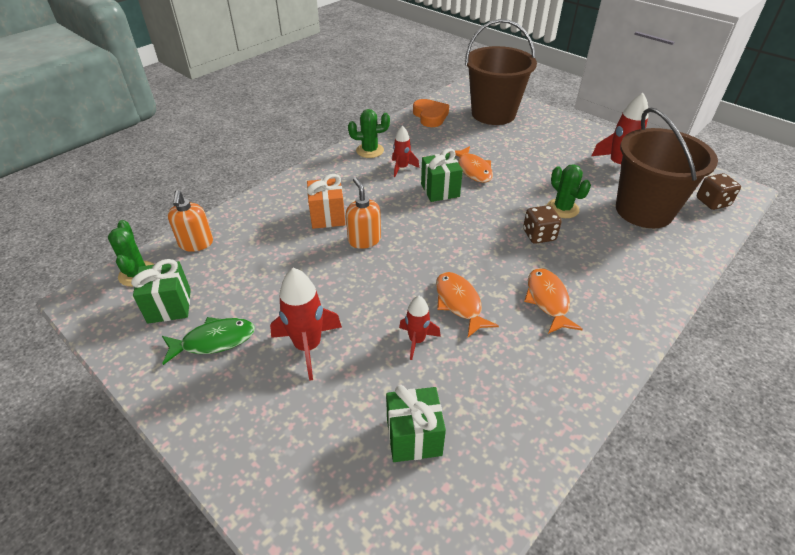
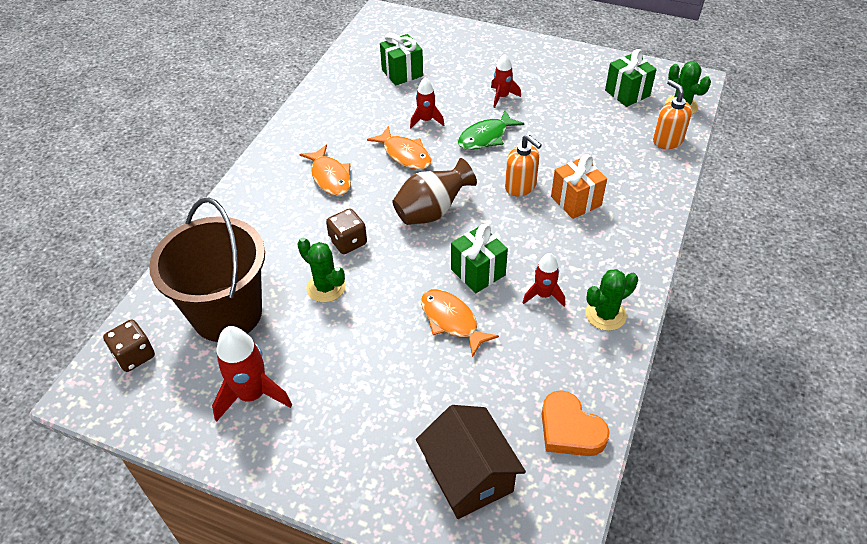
camera: 160 degrees right, 5 degrees up
green fish [162,317,255,365] -> green fish moved to [458,110,524,150]
red rocket [270,268,342,381] -> red rocket [491,54,521,108], size x0.61
brown bucket [465,19,537,125] -> brown house [416,405,526,519]
none -> brown vase [392,158,477,225]

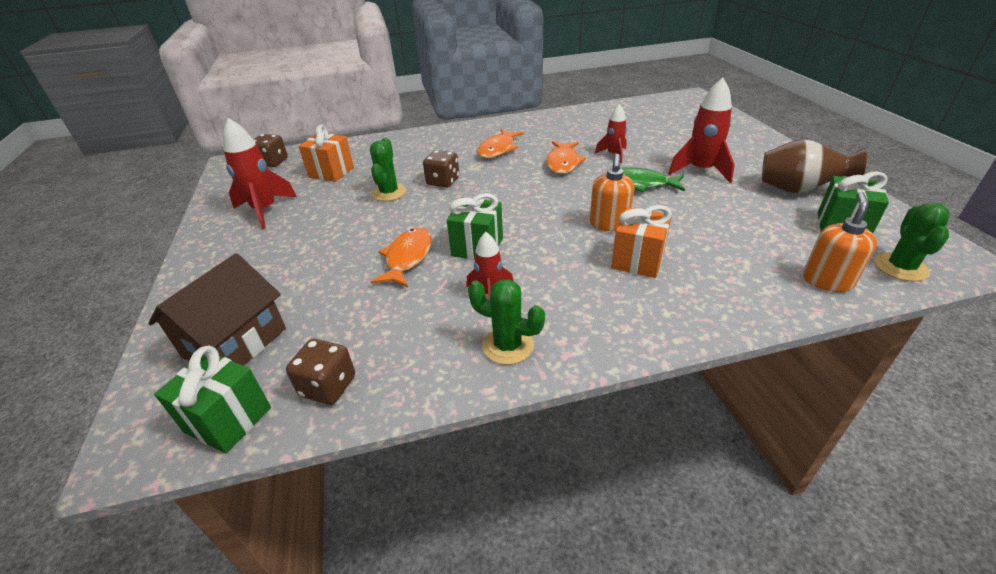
camera: 55 degrees right, 10 degrees down
brown bucket [149,198,265,342] -> orange gift [299,125,354,182]
green gift [380,33,423,86] -> green gift moved to [154,345,271,454]
brown vase [392,158,477,225] -> brown vase moved to [762,139,867,193]
red rocket [491,54,521,108] -> red rocket [668,78,735,183], size x1.64
orange heart [542,390,610,456] -> brown dice [286,339,355,405]

